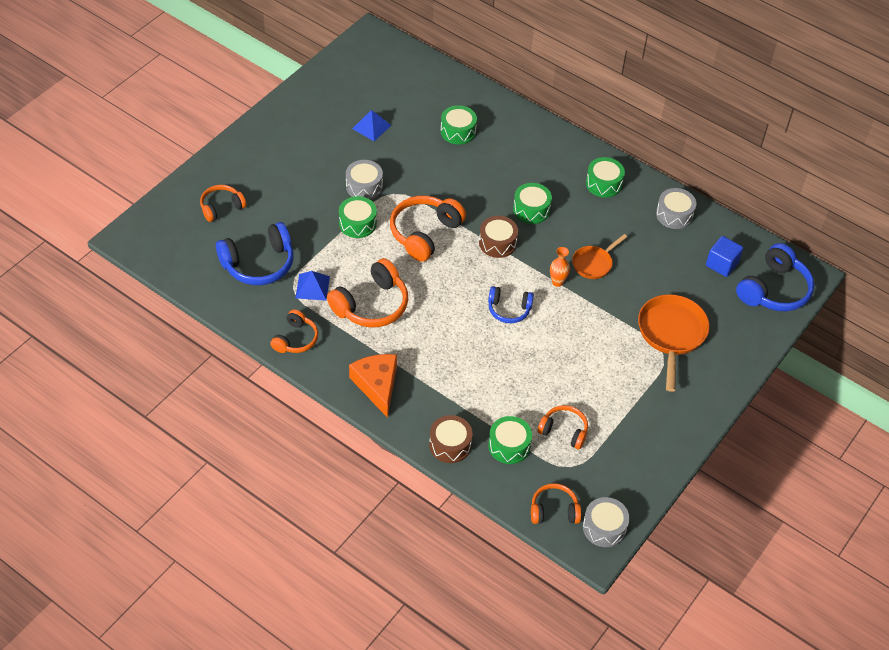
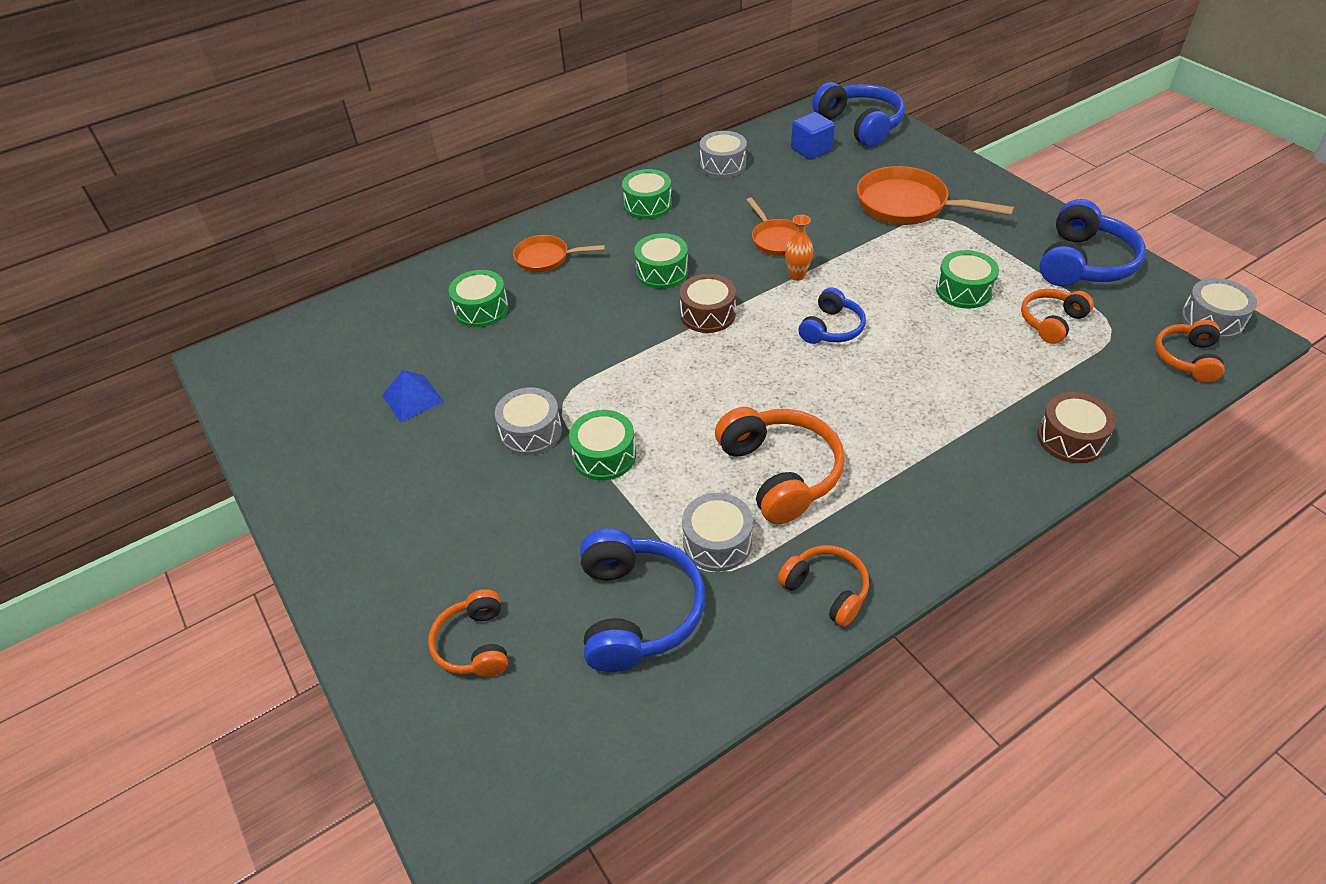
camera: 65 degrees left, 5 degrees down
blue pyramid [295,271,330,301] -> grey drum [682,493,753,572]
orange cheese [349,354,397,418] -> none
orange headphones [390,196,466,262] -> none
green drum [488,416,532,464] -> green drum moved to [936,250,999,309]
none -> orange pan [513,235,605,272]
none -> blue headphones [1040,199,1146,286]

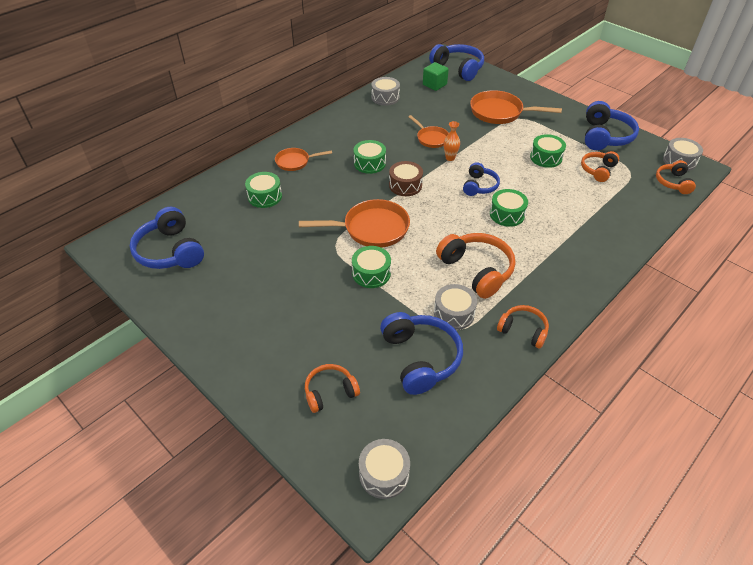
camera: 15 degrees left, 0 degrees up
blue pyramid [382,370,444,422] -> none
orange headphones [428,589,508,677] -> orange headphones turned 90 degrees clockwise [305,364,360,413]
grey drum [495,387,562,456] -> grey drum moved to [359,439,410,499]
green drum [622,169,672,219] -> green drum moved to [490,189,528,227]
blue cube [791,112,835,160] -> green cube [423,62,449,91]
brown drum [1037,392,1116,463] -> none
none -> blue headphones [130,207,204,269]
none -> orange pan [299,199,410,248]

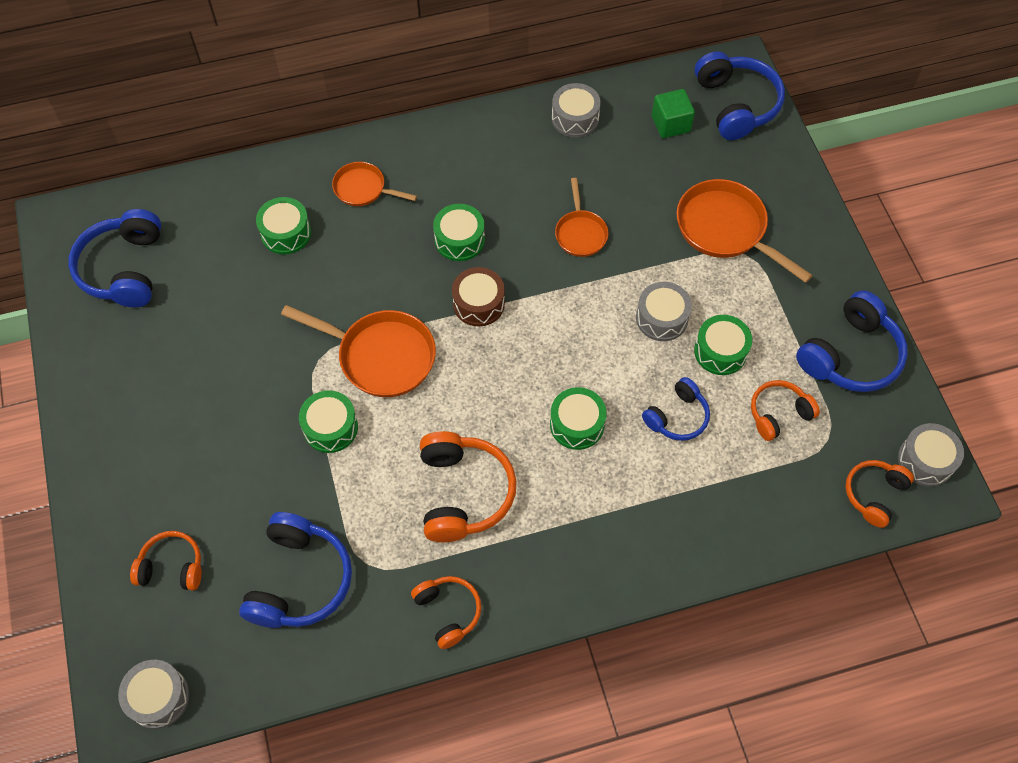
camera: 30 degrees right, 15 degrees up
grey drum [434,284,477,330] -> grey drum moved to [636,282,692,341]
orange vase [444,121,460,161] -> none
blue headphones [463,162,500,196] -> blue headphones moved to [642,377,710,441]

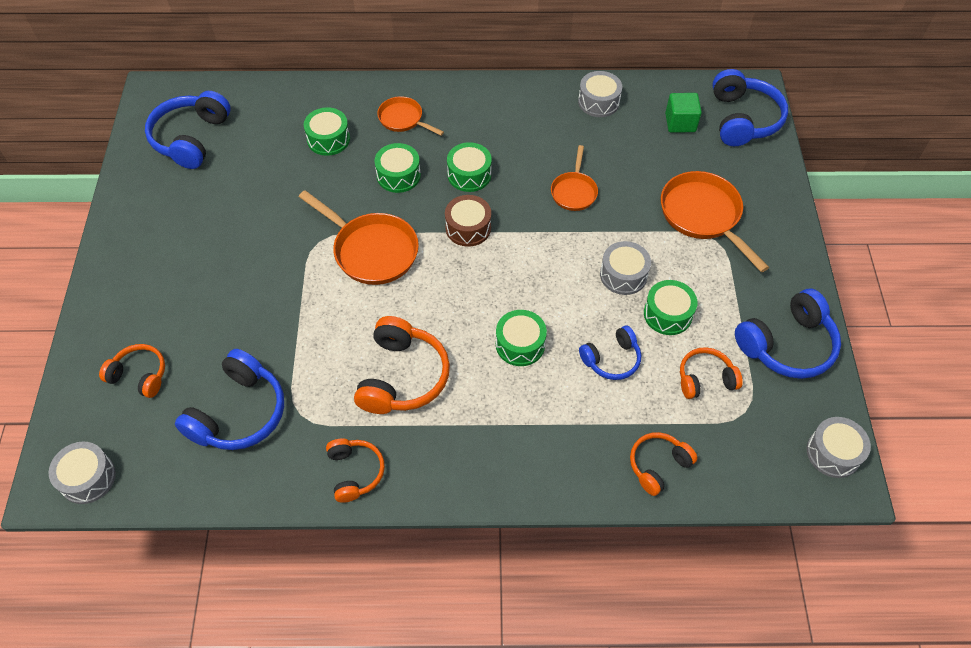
camera: 15 degrees right, 5 degrees down
green drum [299,390,358,453] -> green drum moved to [374,143,421,193]
orange headphones [845,460,914,528] -> orange headphones moved to [630,432,697,496]

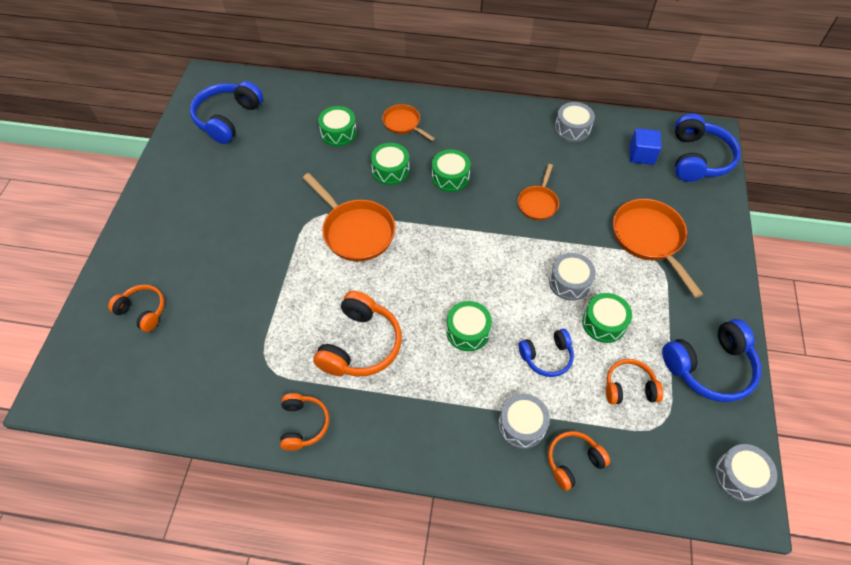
camera: 10 degrees right, 0 degrees up
grey drum [49,442,116,504] -> grey drum moved to [498,394,550,449]
blue headphones [175,349,284,450] -> none
brown drum [445,195,491,247] -> none
green cube [665,93,702,133] -> blue cube [629,128,662,165]

